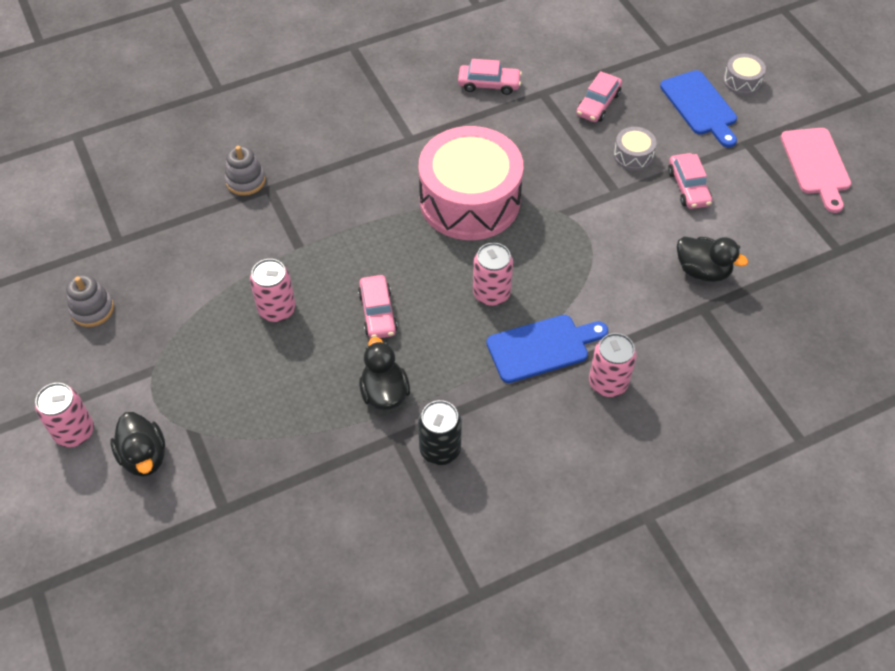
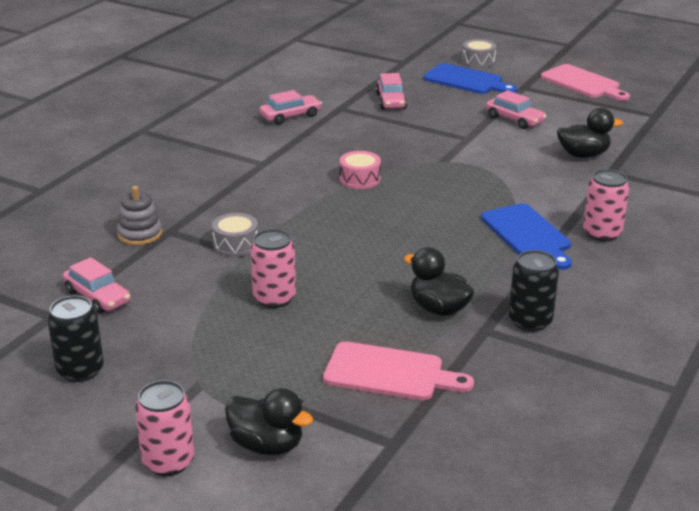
camera: 35 degrees left, 25 degrees down
grey stacking toy [66,275,114,327] -> black can [47,296,104,382]
pink car [358,275,398,339] -> pink car moved to [63,257,131,314]
pink drum [419,126,523,240] -> pink drum [340,151,381,189], size x0.40
pink can [473,243,513,306] -> none
blue cutting board [487,315,608,383] -> blue cutting board turned 120 degrees clockwise [481,203,572,270]
grey drum [614,127,656,171] -> grey drum moved to [212,213,258,257]
none -> pink cutting board [323,341,474,400]

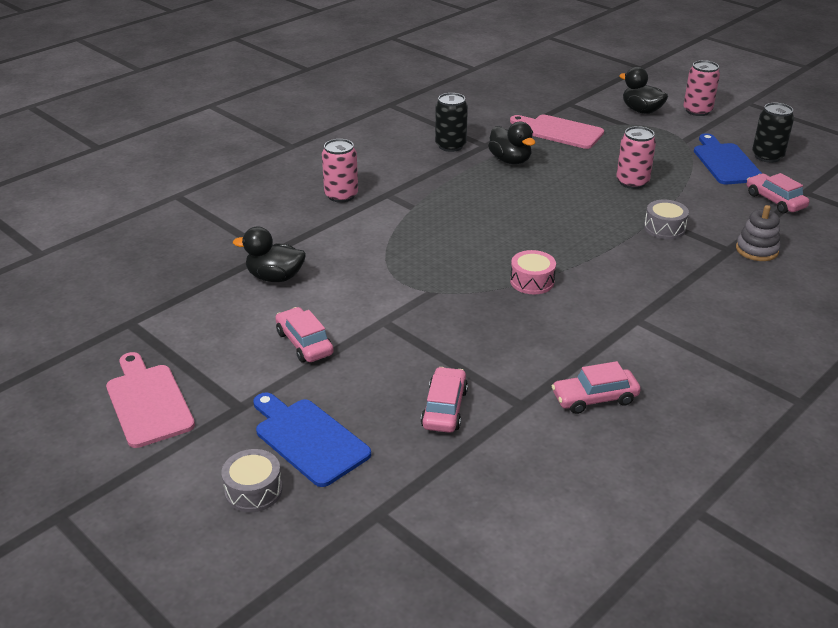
camera: 165 degrees left, 5 degrees up
blue cutting board [481,203,572,270] -> blue cutting board moved to [694,133,762,184]

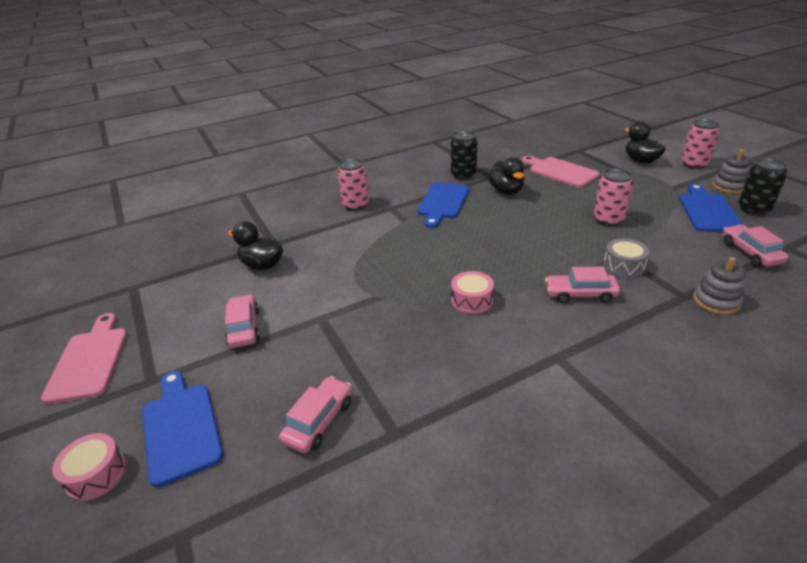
camera: 20 degrees right, 0 degrees up
grey drum [221,449,282,512] -> pink drum [52,433,126,501]
pink car [552,361,641,414] -> pink car moved to [545,267,620,303]
none -> blue cutting board [417,182,469,228]
none -> grey stacking toy [712,150,751,194]

